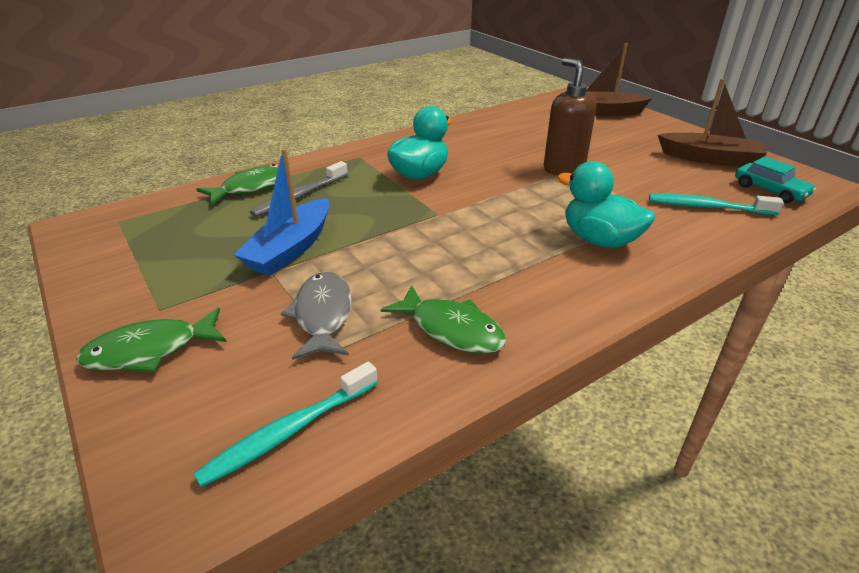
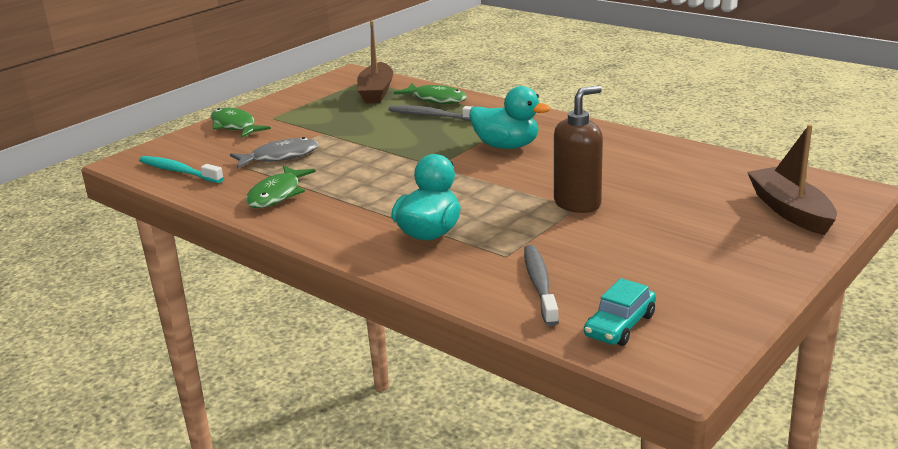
camera: 75 degrees right, 10 degrees down
blue boat [234,148,329,276] -> none
turquoise toothbrush [649,194,784,215] -> grey toothbrush [524,245,559,326]
brown boat [658,79,767,167] -> brown boat moved to [357,21,393,103]

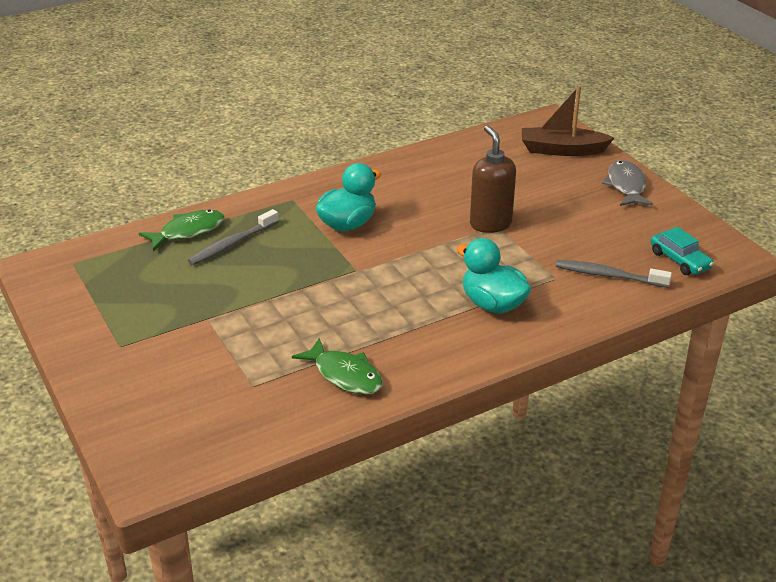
camera: 70 degrees left, 10 degrees up
turquoise toothbrush [139,156,224,183] -> none
green fish [210,108,271,138] -> none
grey fish [230,137,318,169] -> grey fish moved to [602,160,653,206]
brown boat [357,21,393,103] -> none

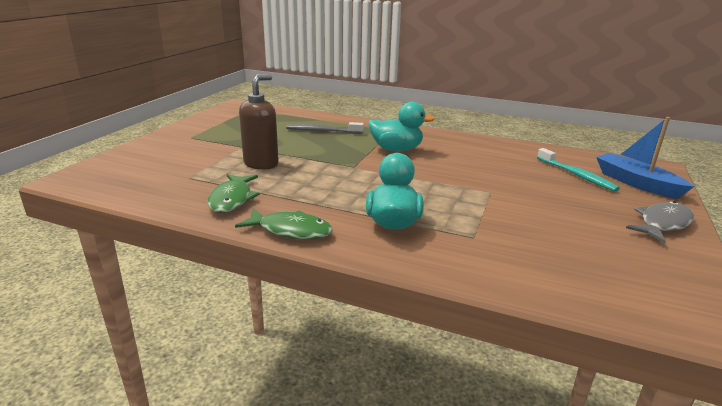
camera: 50 degrees right, 10 degrees down
green fish [139,210,225,251] -> green fish moved to [235,208,333,240]
brown soap dispenser [470,125,516,233] -> brown soap dispenser moved to [239,74,279,170]
brown boat [522,85,614,156] -> blue boat [596,117,694,199]
grey toothbrush [556,260,672,288] -> none
turquoise car [651,227,714,275] -> none
none -> turquoise toothbrush [537,148,620,192]

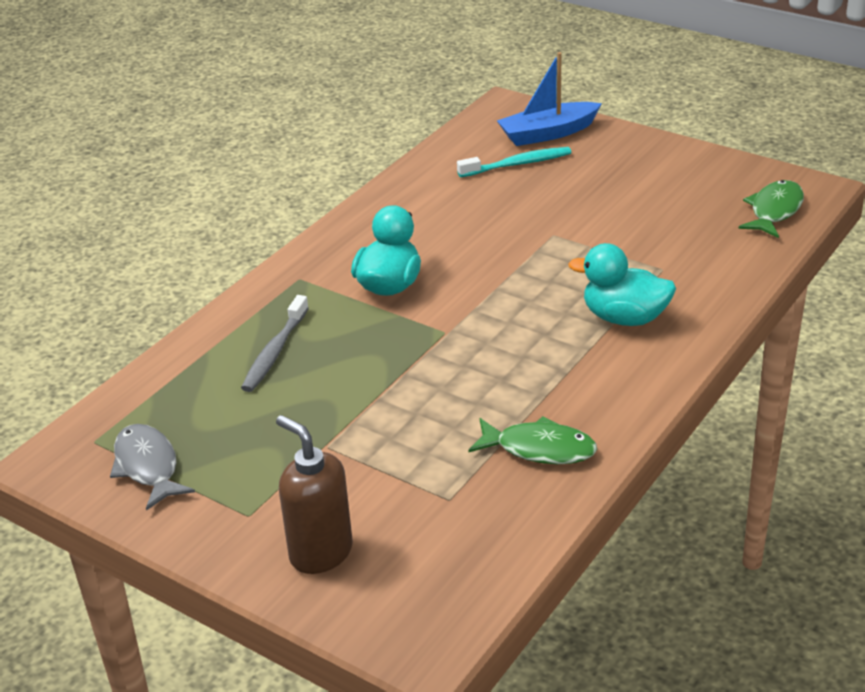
camera: 75 degrees left, 10 degrees up
green fish [235,208,333,240] -> green fish moved to [738,180,804,238]
brown soap dispenser [239,74,279,170] -> brown soap dispenser moved to [276,415,353,574]
grey fish [626,201,694,243] -> grey fish moved to [110,424,195,511]

